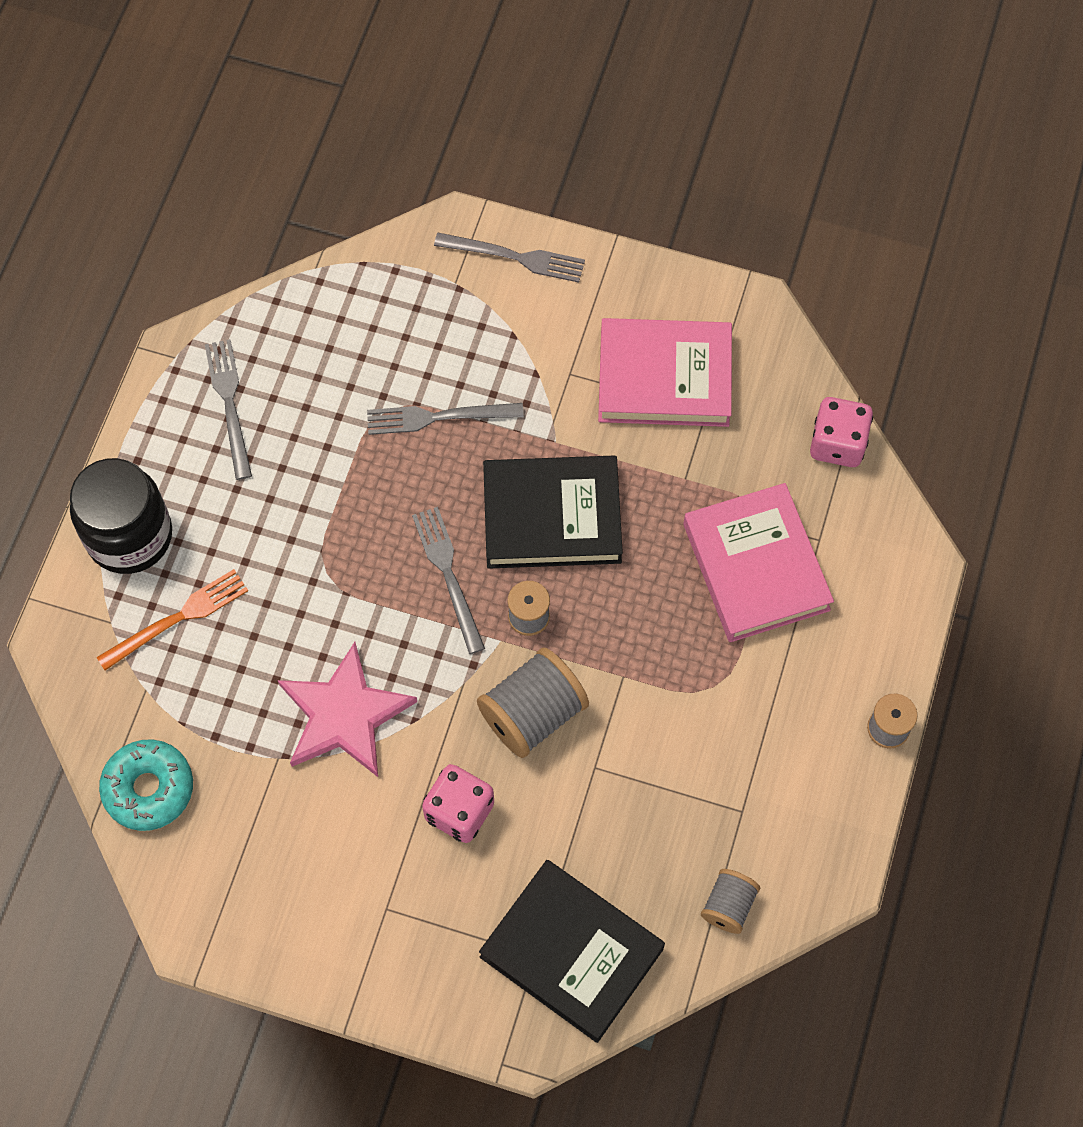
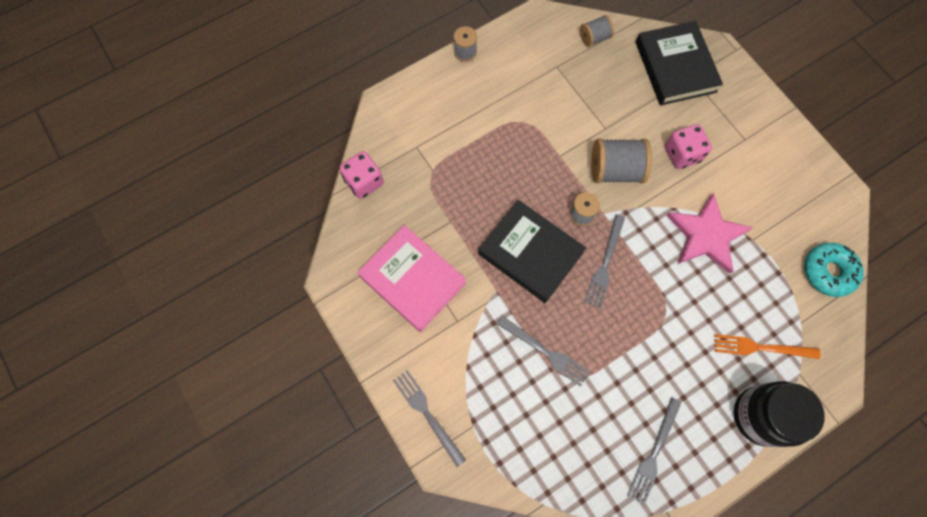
camera: 140 degrees left, 5 degrees up
pink book [683,483,834,642] -> none

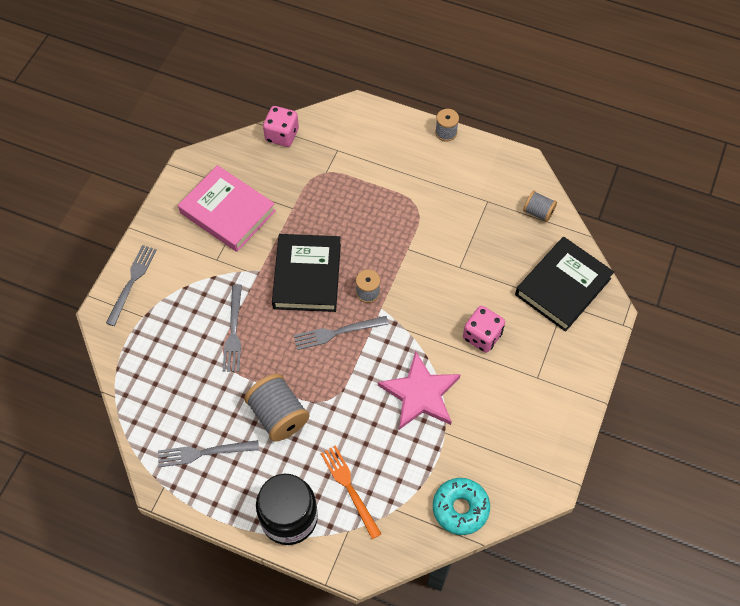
camera: 55 degrees right, 10 degrees down
pink book [358,225,466,332] -> pink book turned 60 degrees counterclockwise [178,165,276,252]
grey spool [591,139,652,183] -> grey spool moved to [244,374,310,442]

